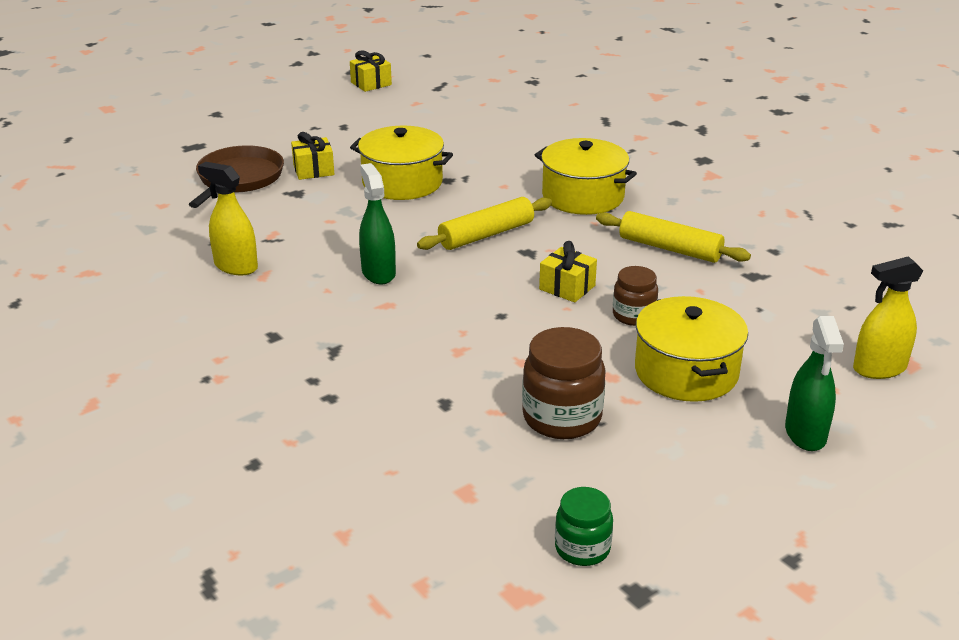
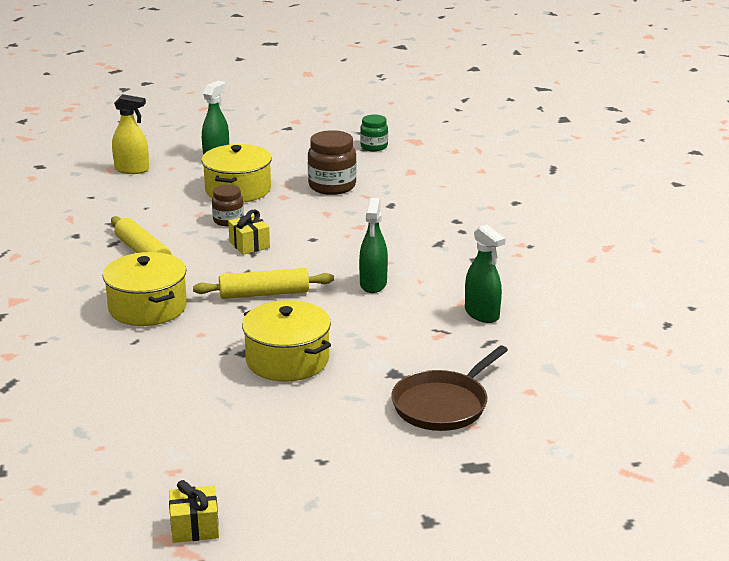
camera: 155 degrees left, 5 degrees down
yellow spray bottle [198,162,258,275] -> green spray bottle [465,225,506,323]
yellow gift [291,132,334,180] -> none

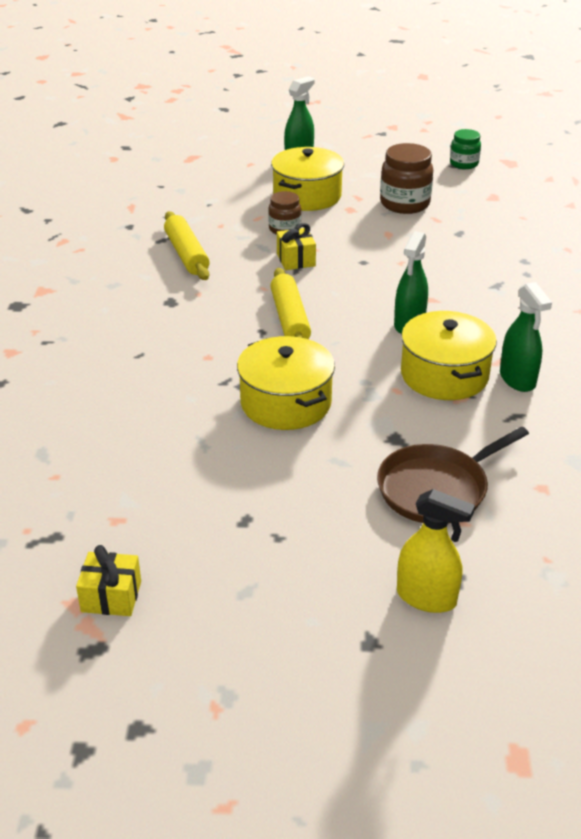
camera: 15 degrees right, 10 degrees up
yellow pot [103,252,187,326] -> yellow pot moved to [401,311,497,400]
yellow spray bottle [112,94,149,174] -> yellow spray bottle moved to [397,489,475,613]
yellow rolling pin [193,268,334,299] -> yellow rolling pin turned 75 degrees clockwise [270,268,311,339]

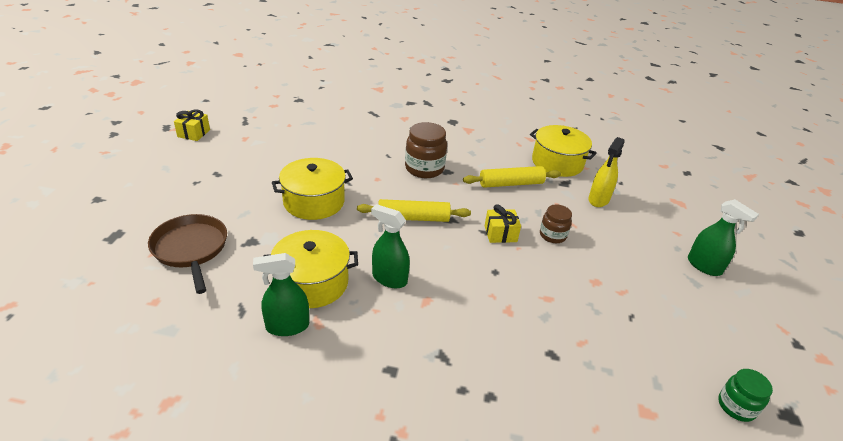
camera: 95 degrees right, 0 degrees up
yellow pot [271,147,344,211] -> yellow pot moved to [530,125,597,177]
brown jar [380,143,433,214] -> brown jar moved to [405,122,447,178]
yellow spray bottle [397,489,475,613] -> yellow spray bottle moved to [588,137,625,207]

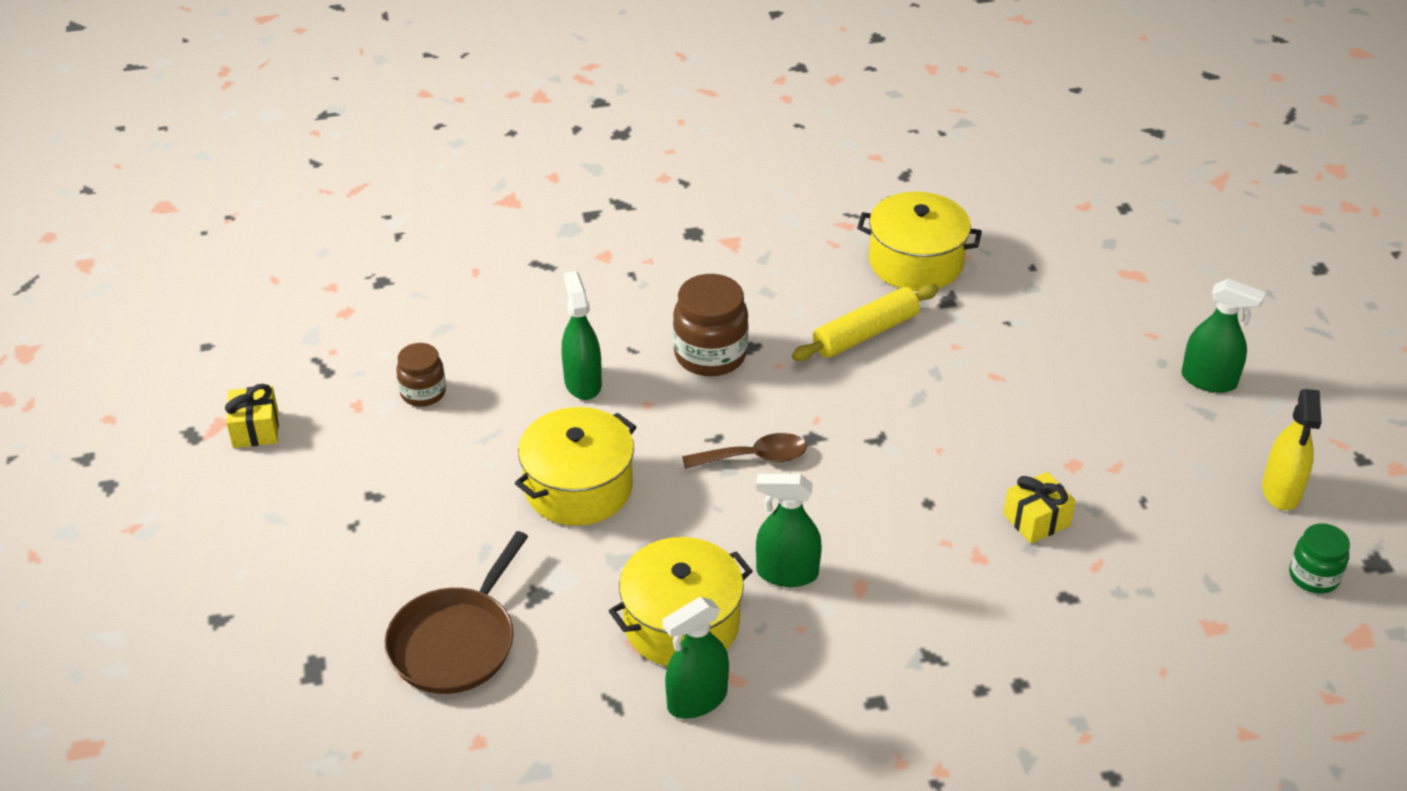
camera: 20 degrees left, 5 degrees up
brown pan [148,214,227,294] -> brown pan turned 105 degrees counterclockwise [385,531,528,694]
yellow rolling pin [357,199,471,222] -> brown spoon [682,433,807,469]
yellow gift [485,205,521,243] -> yellow gift moved to [1003,472,1076,544]
brown jar [540,204,572,243] -> brown jar moved to [396,343,446,407]
yellow spray bottle [588,137,625,207] -> yellow spray bottle moved to [1262,389,1322,510]
none -> green spray bottle [562,271,602,400]

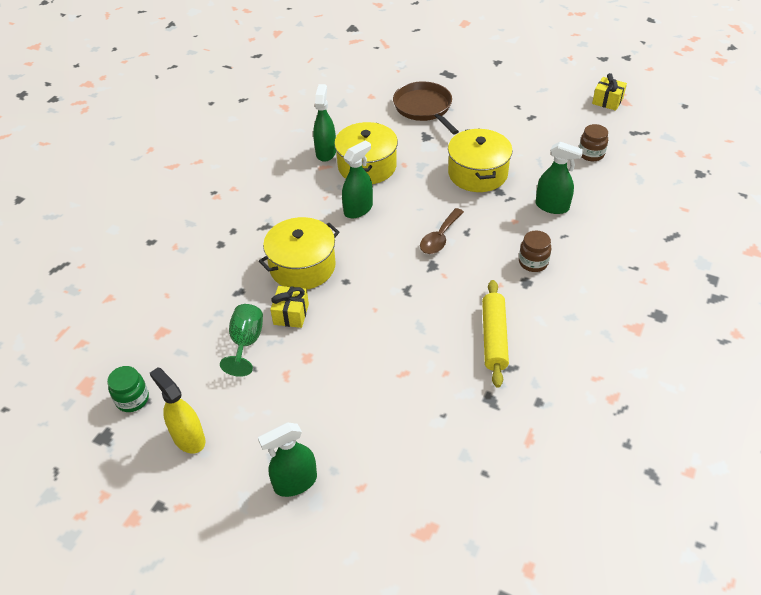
camera: 130 degrees right, 5 degrees up
brown jar [673,274,749,376] -> brown jar [519,230,551,272], size x0.61
yellow pot [857,192,982,291] -> yellow pot moved to [259,217,340,289]
none -> green goblet [220,304,263,377]

